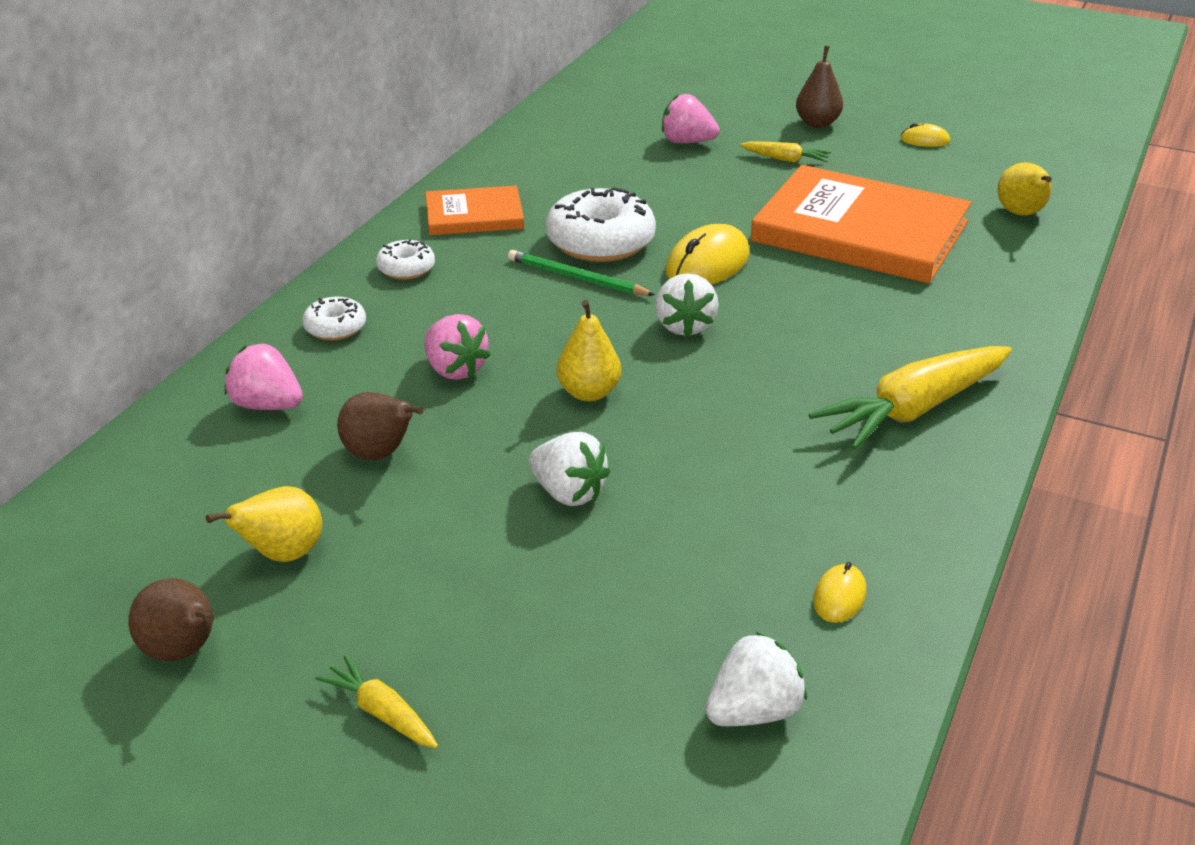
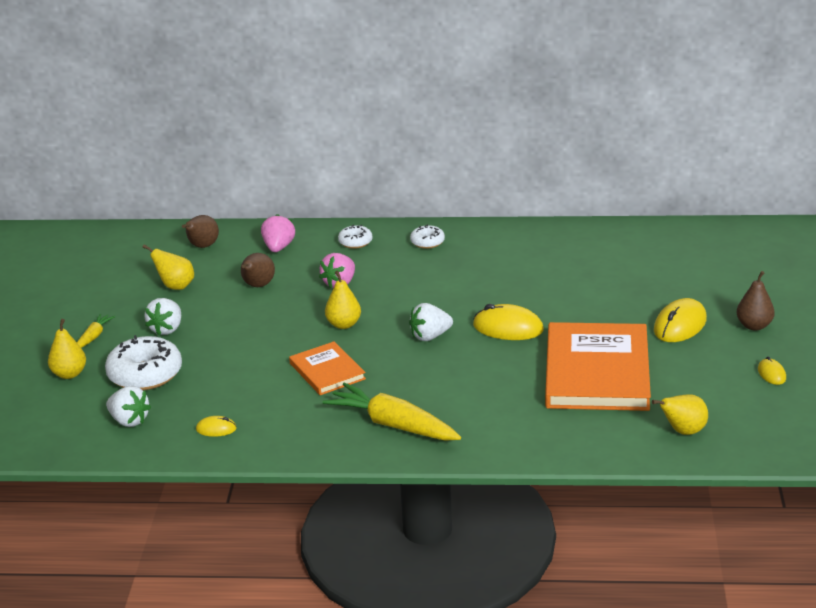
camera: 70 degrees right, 5 degrees down
brown pear [128,578,214,661] -> brown pear moved to [182,215,219,248]
orange book [425,186,524,235] -> orange book moved to [289,341,366,395]
green pencil [508,250,655,296] -> none
white strawberry [529,432,610,506] -> white strawberry moved to [144,298,181,335]
white donut [546,187,656,262] -> white donut moved to [105,335,182,390]
pink strawberry [662,94,719,143] -> none
yellow carrot [740,142,831,162] -> yellow mouse [654,298,707,342]
none -> yellow pear [48,319,86,379]

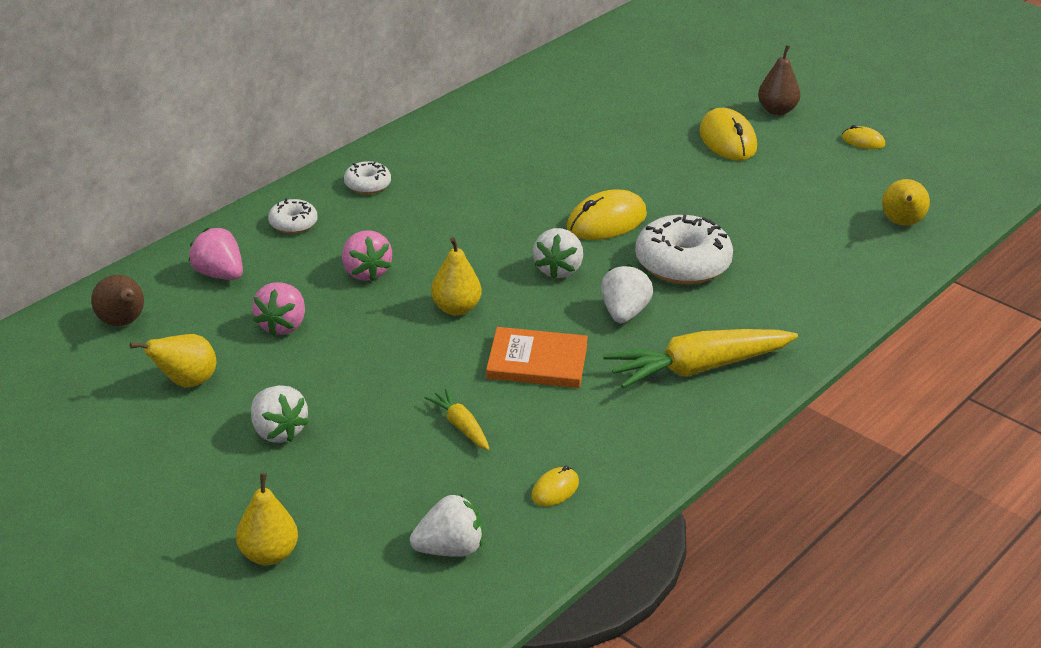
camera: 55 degrees left, 5 degrees up
yellow carrot [77,314,115,348] -> yellow carrot moved to [424,388,489,450]
white donut [105,335,182,390] -> white donut moved to [635,215,733,284]
brown pear [241,253,275,287] -> pink strawberry [252,283,305,336]
orange book [545,322,651,411] -> none
none -> white strawberry [601,264,653,323]

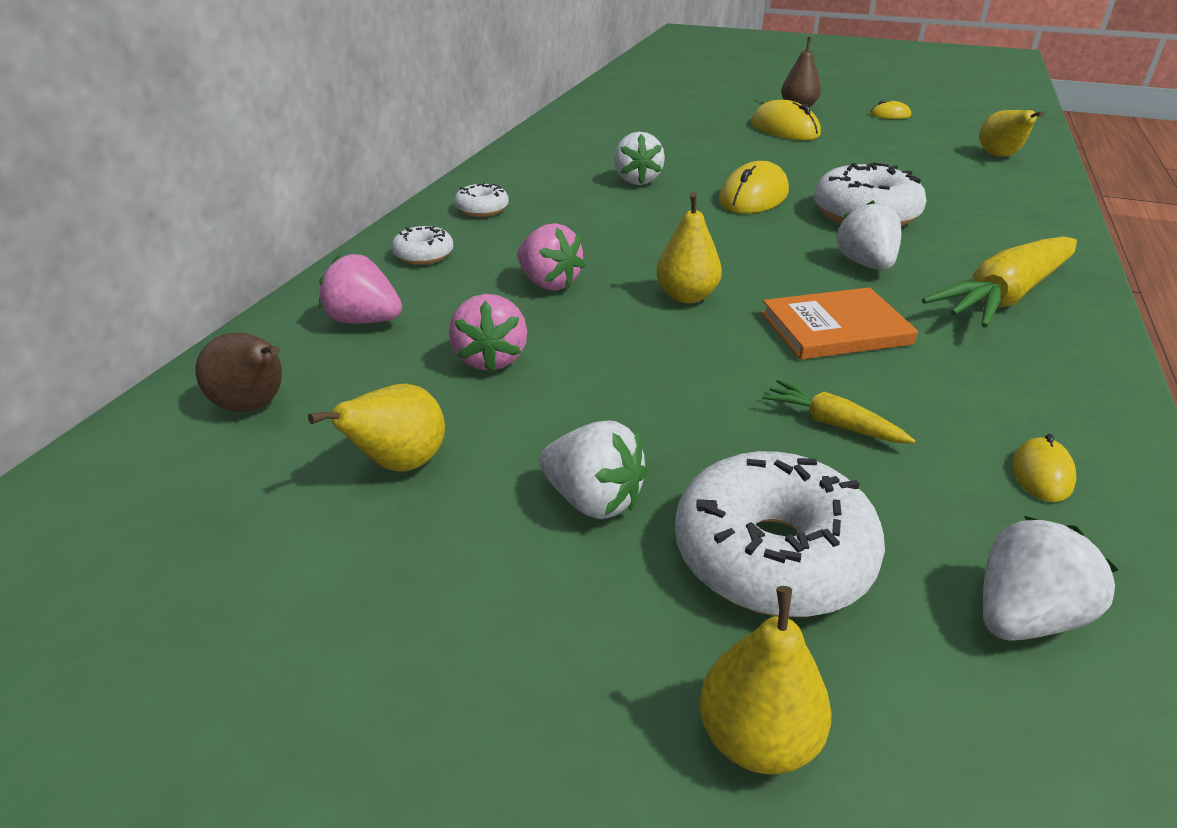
camera: 20 degrees left, 0 degrees up
white strawberry [533,228,583,279] -> white strawberry moved to [614,132,665,185]
none -> white donut [675,451,885,617]

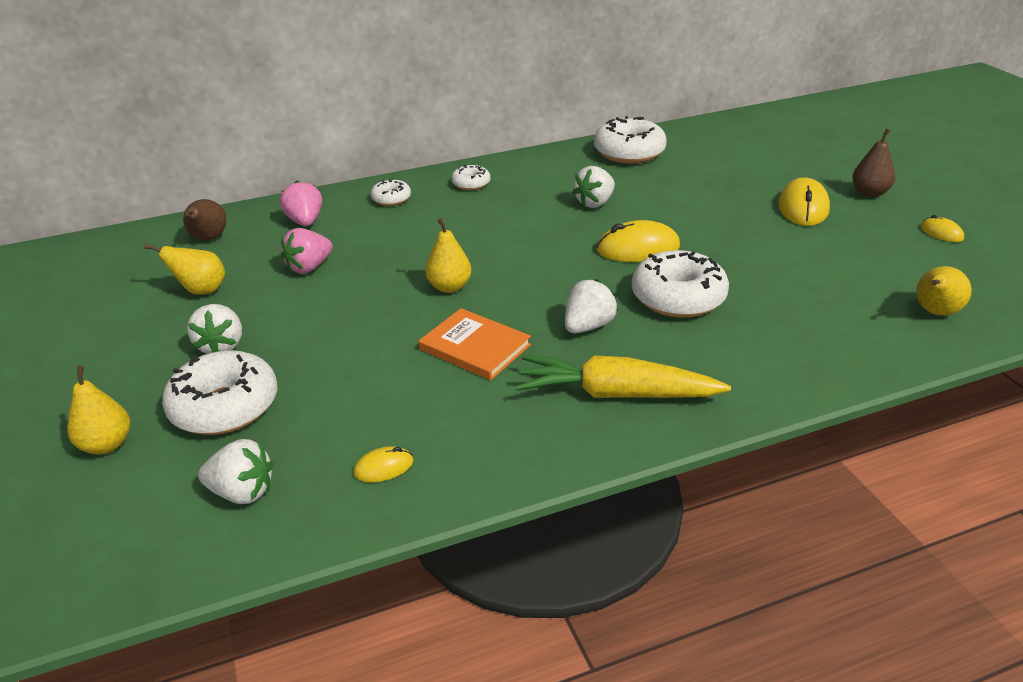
camera: 50 degrees right, 0 degrees up
pink strawberry [517,223,585,291] -> none
yellow carrot [762,380,915,443] -> none
none -> white donut [594,116,667,164]

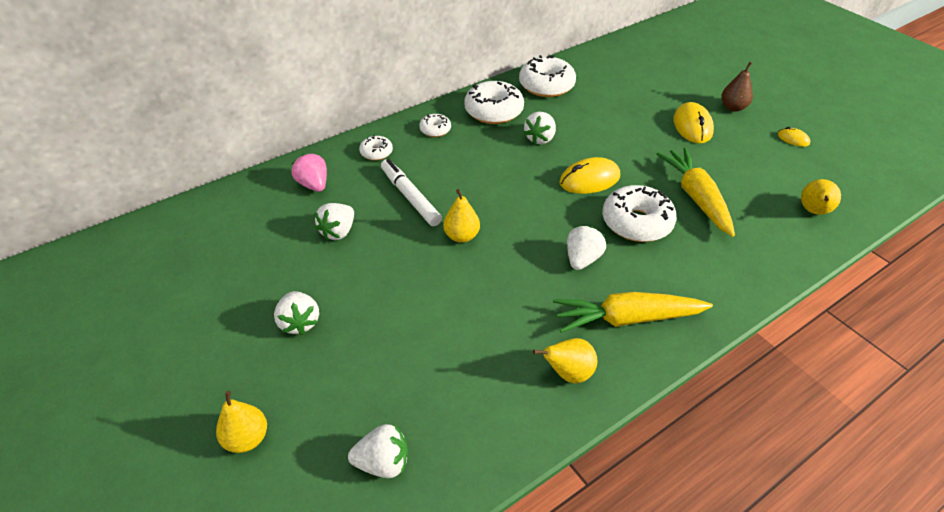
camera: 15 degrees left, 10 degrees up
yellow pear [144,244,225,295] -> yellow pear moved to [533,338,597,383]
white donut [162,350,277,435] -> white donut moved to [464,81,524,124]
brown pear [183,199,226,241] -> none
pink strawberry [281,228,333,274] -> white strawberry [315,203,354,240]
yellow mouse [353,446,413,482] -> none
orange book [419,308,531,380] -> none
none -> white marker [381,159,442,226]
none -> yellow carrot [656,148,735,237]

